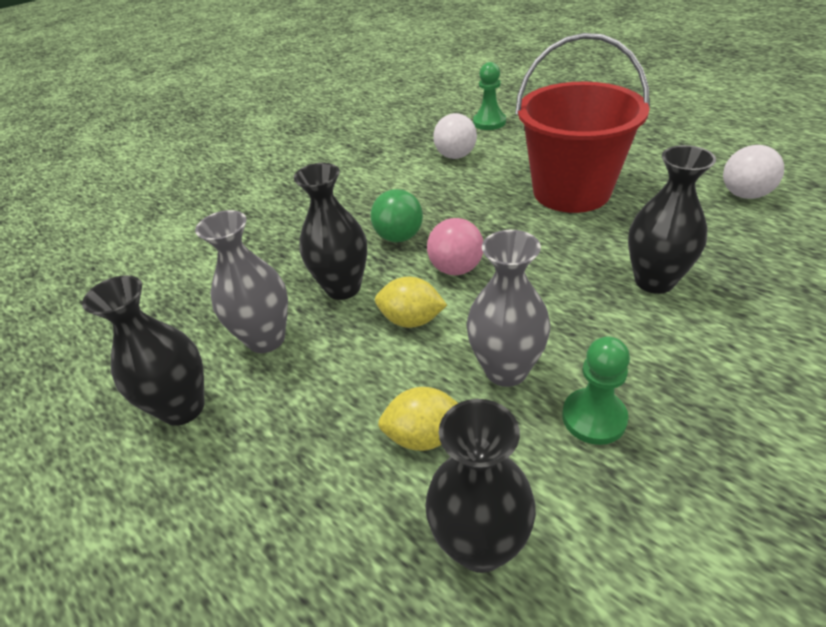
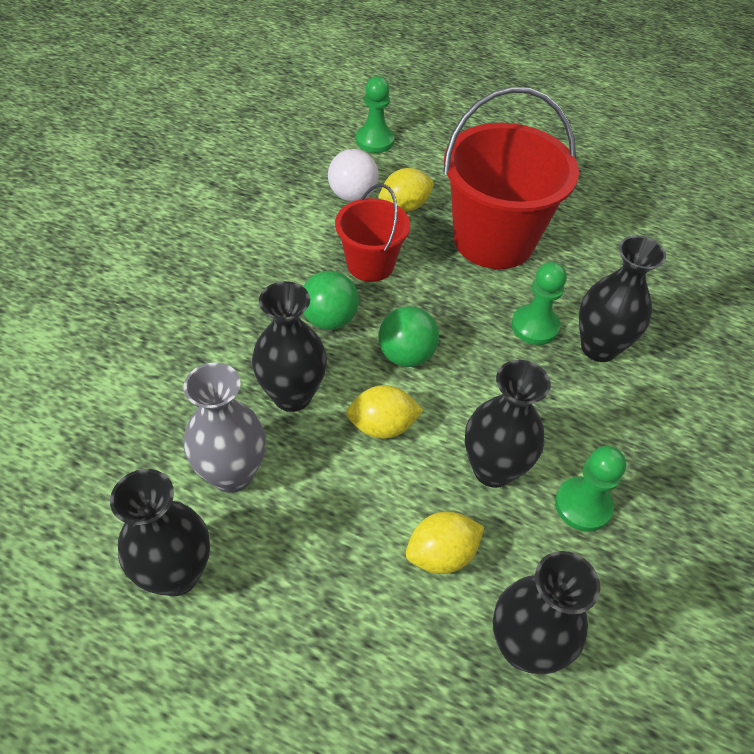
camera: 25 degrees left, 10 degrees up
pink ball [427,218,483,275] -> green ball [378,306,439,367]
grey vase [466,230,550,387] -> black vase [465,360,551,488]
white ball [723,145,784,199] -> none
none -> red bucket [335,184,410,282]
none -> yellow lemon [378,168,434,211]
none -> green pawn [512,262,567,345]

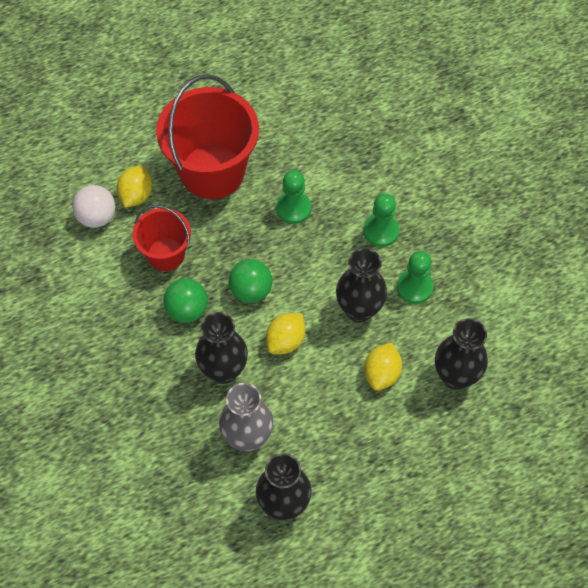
camera: 45 degrees left, 10 degrees up
green pawn [356,76,395,153] -> green pawn moved to [364,193,399,247]
black vase [579,236,666,362] -> none

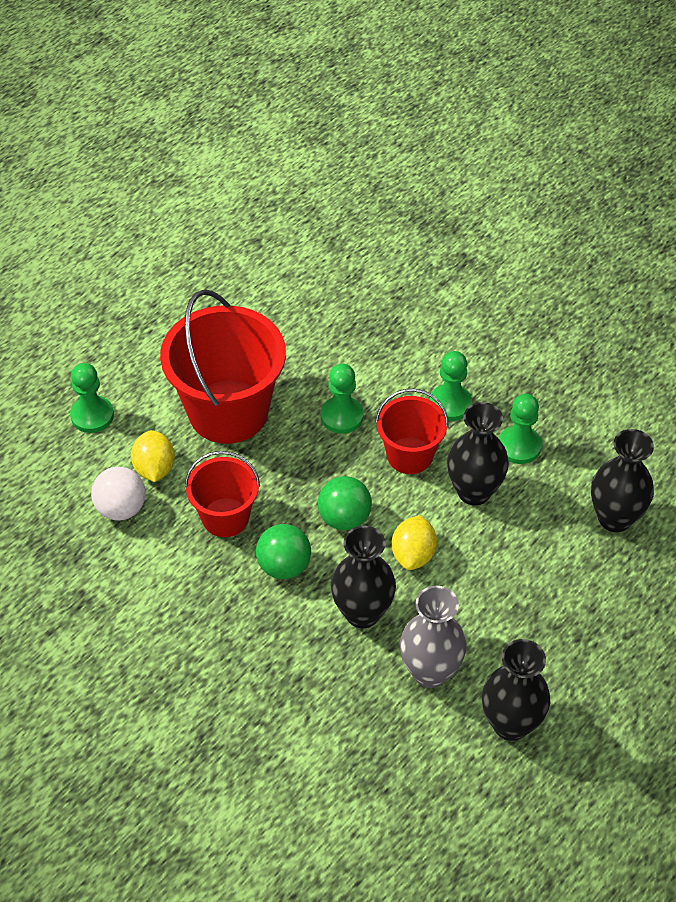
camera: 25 degrees left, 10 degrees down
yellow lemon [364,343,402,391] -> none
none -> green pawn [70,363,114,433]
none -> red bucket [375,388,449,474]

